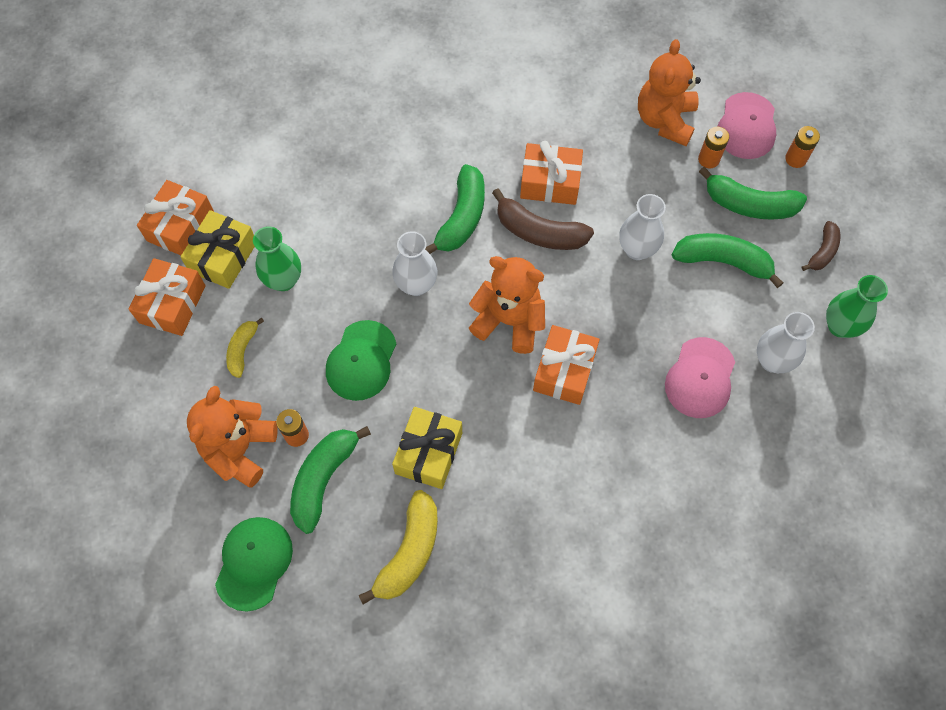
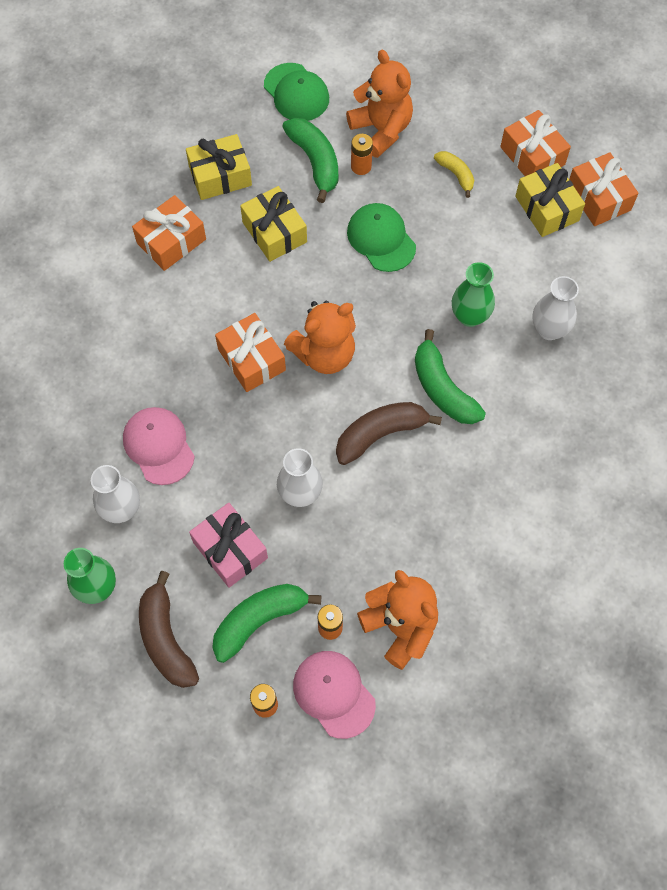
camera: 130 degrees right, 0 degrees up
green vase [253,226,301,291] -> green vase moved to [452,262,495,327]
yellow banana [359,490,438,604] -> yellow gift [186,134,252,200]
white vase [393,231,437,296] -> white vase moved to [533,276,579,340]
orange gift [520,141,583,205] -> orange gift moved to [132,195,206,271]
green banana [672,233,783,288] -> pink gift [189,503,268,588]
brown banana [802,221,840,271] -> brown banana [139,571,199,688], size x1.72

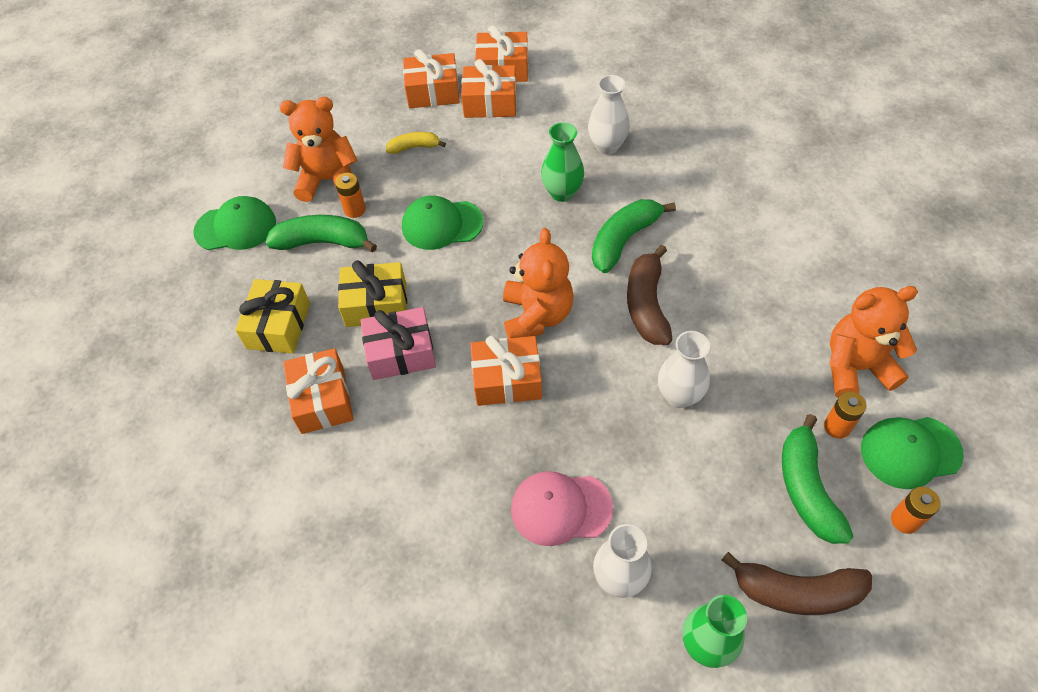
camera: 60 degrees left, 10 degrees down
pink gift [189,503,268,588] -> pink gift moved to [361,307,436,380]
pink cap [293,651,376,739] -> green cap [861,417,964,489]
green banana [415,329,486,424] -> green banana turned 135 degrees clockwise [592,199,676,273]
yellow gift [515,163,585,237] -> orange gift [461,59,517,118]

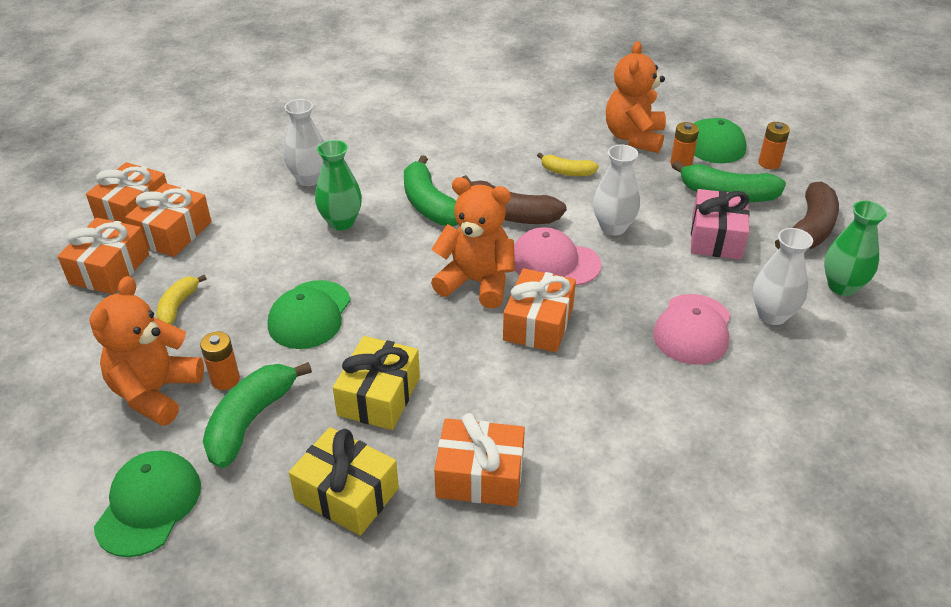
camera: 70 degrees left, 15 degrees down
pink gift [361,307,436,380] -> pink gift moved to [691,189,750,260]
none -> pink cap [514,227,601,286]
none -> yellow banana [537,153,599,176]

